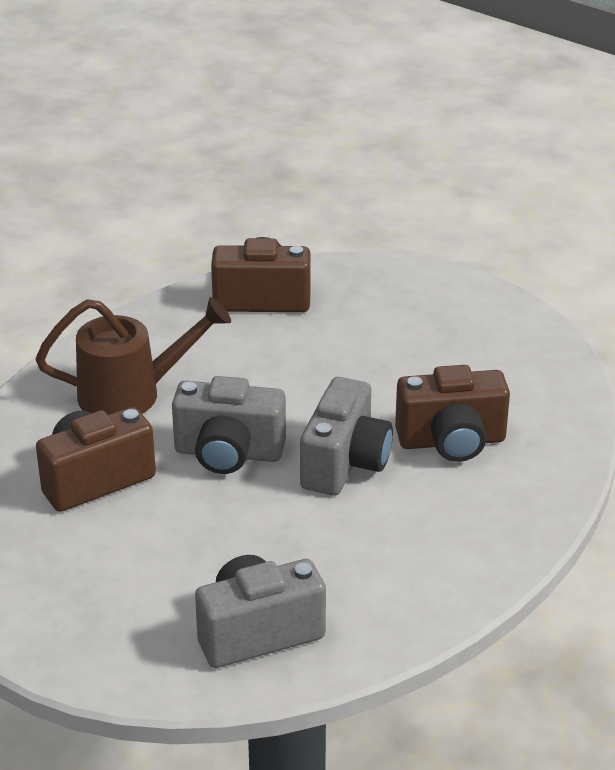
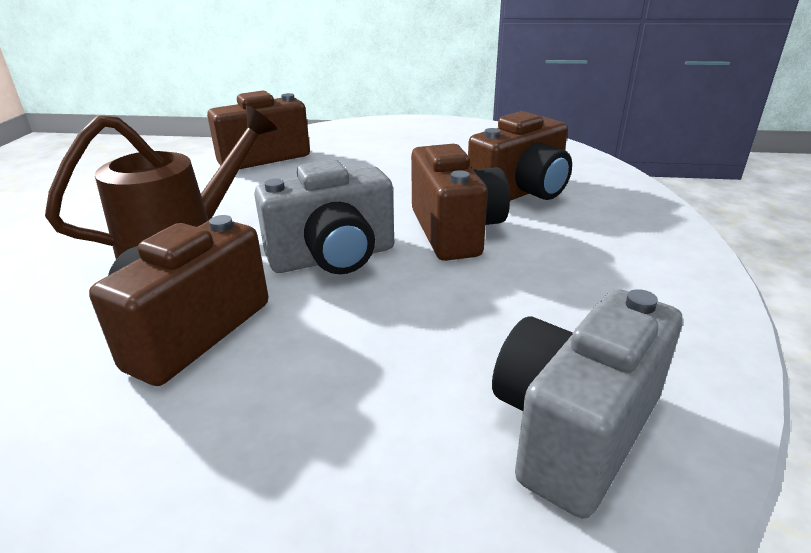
camera: 30 degrees left, 5 degrees down
grey camera [300,377,393,496] -> brown camera [411,144,510,261]

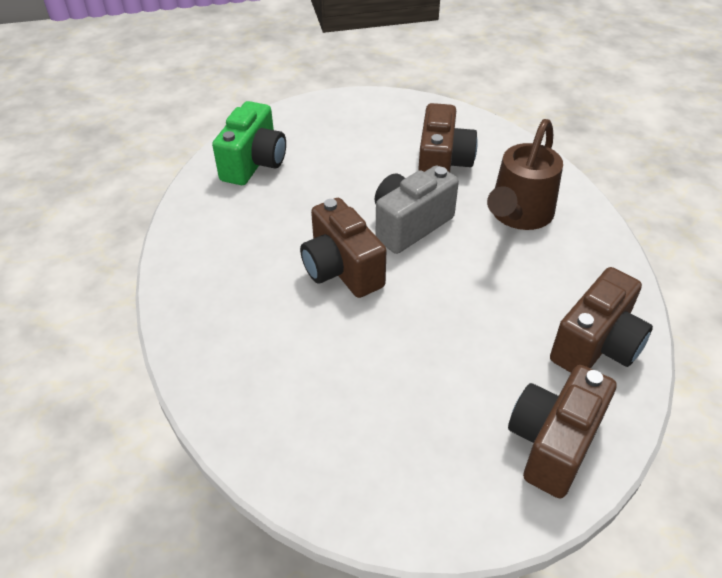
camera: 160 degrees right, 15 degrees up
brown camera [468,111,572,201] -> brown camera moved to [508,365,617,498]
grey camera [492,289,683,518] -> green camera [212,101,286,185]

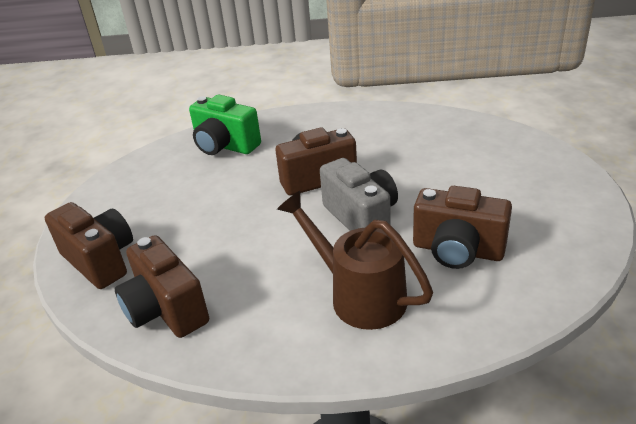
camera: 105 degrees right, 10 degrees down
green camera [212,101,286,185] -> green camera moved to [189,95,261,155]

